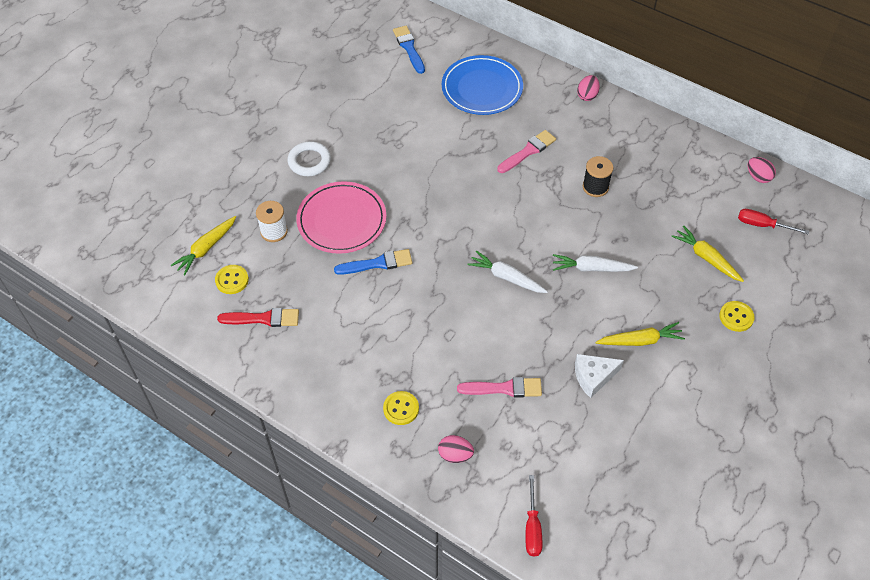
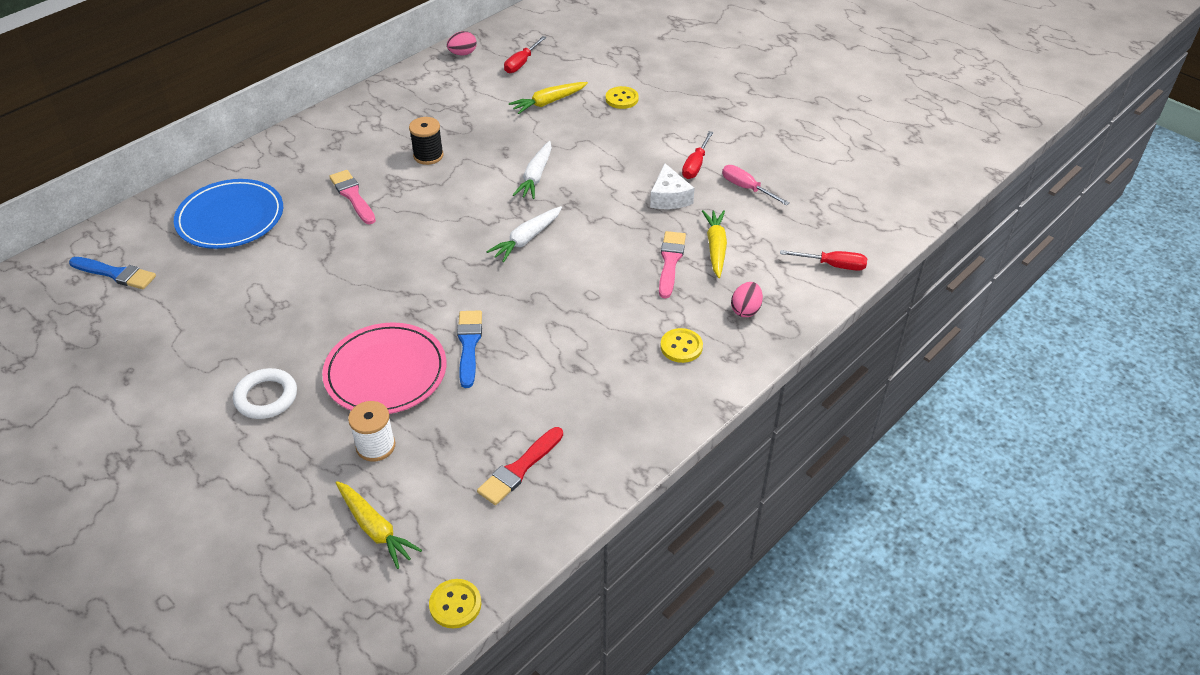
camera: 80 degrees left, 10 degrees down
yellow button [215,265,249,294] -> yellow button moved to [429,579,481,628]
red brush [217,308,299,327] -> red brush turned 150 degrees counterclockwise [477,427,563,505]
blue brush [393,26,425,74] -> blue brush turned 150 degrees counterclockwise [69,257,156,289]
pink egg [577,75,600,101] -> none
yellow carrot [596,322,685,346] -> yellow carrot moved to [702,210,727,278]
none -> red screwdriver [682,131,714,179]
none -> pink screwdriver [722,165,790,205]

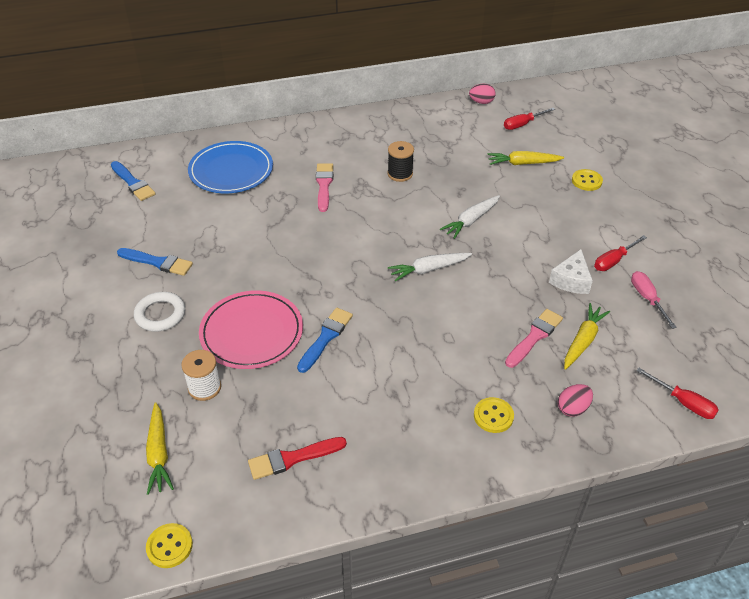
camera: 30 degrees right, 0 degrees up
none -> blue brush [117,248,193,276]

